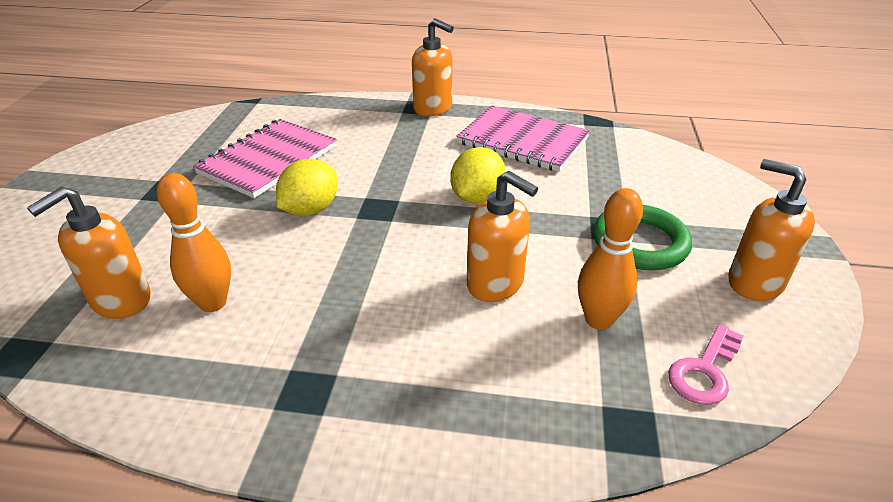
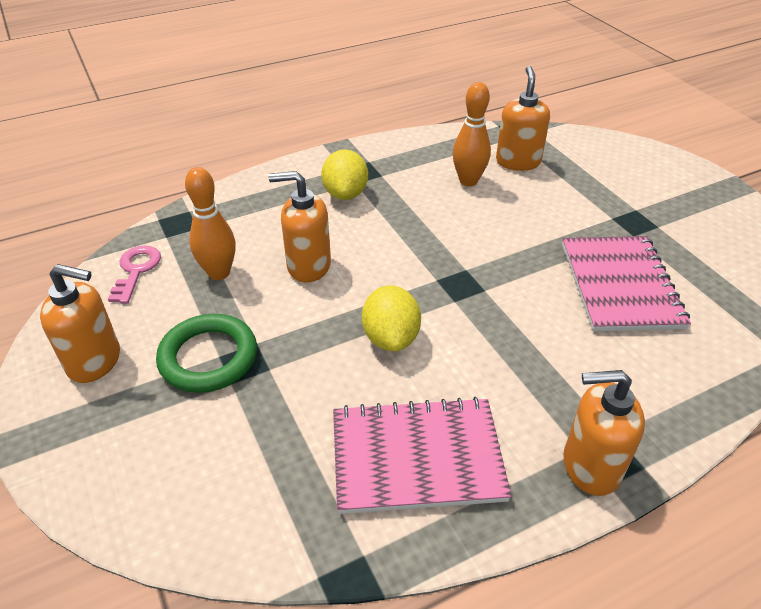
camera: 145 degrees right, 5 degrees up
yellow lemon [276,158,338,216] -> yellow lemon moved to [321,149,368,200]

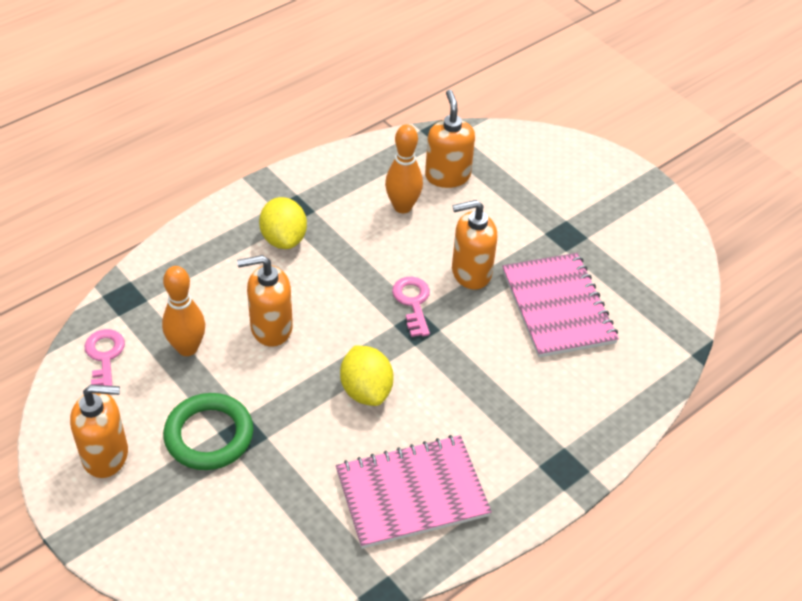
camera: 15 degrees left, 5 degrees up
orange soap dispenser [563,370,645,496] -> orange soap dispenser moved to [452,200,497,289]
none -> pink key [392,277,430,337]

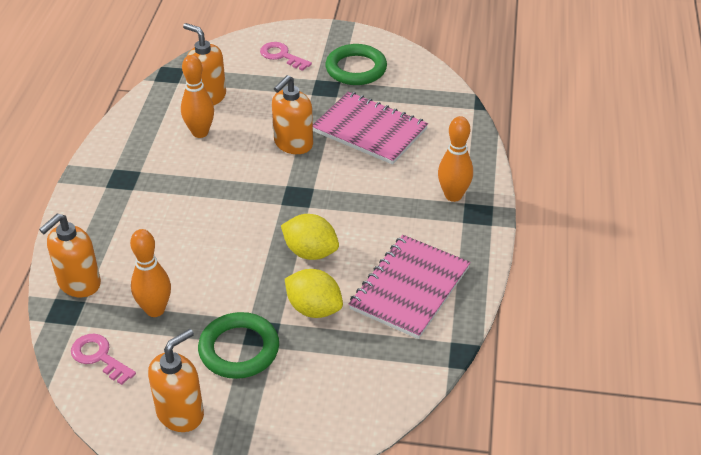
camera: 40 degrees left, 5 degrees down
orange soap dispenser [237,255,293,347] -> orange soap dispenser moved to [39,214,101,297]
yellow lemon [259,197,307,249] -> yellow lemon moved to [285,269,343,318]
pink key [392,277,430,337] -> pink key moved to [260,42,312,71]
none -> green ring [325,44,387,85]
none -> orange bowling pin [438,116,473,202]

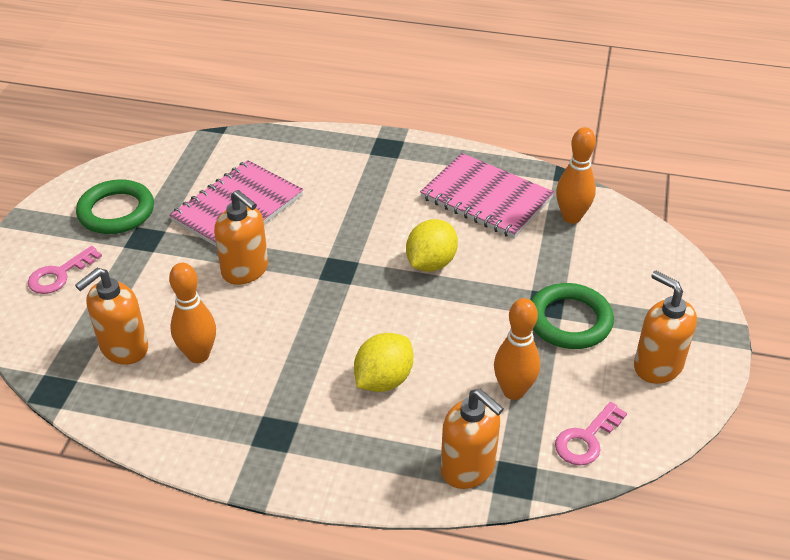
camera: 85 degrees left, 0 degrees up
yellow lemon [285,269,343,318] -> yellow lemon moved to [354,333,413,392]
orange bowling pin [438,116,473,202] -> orange bowling pin moved to [556,127,596,224]

